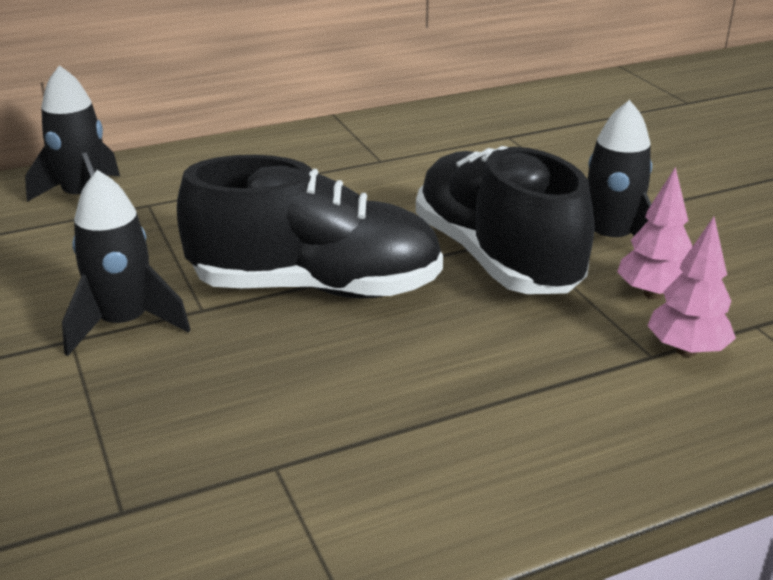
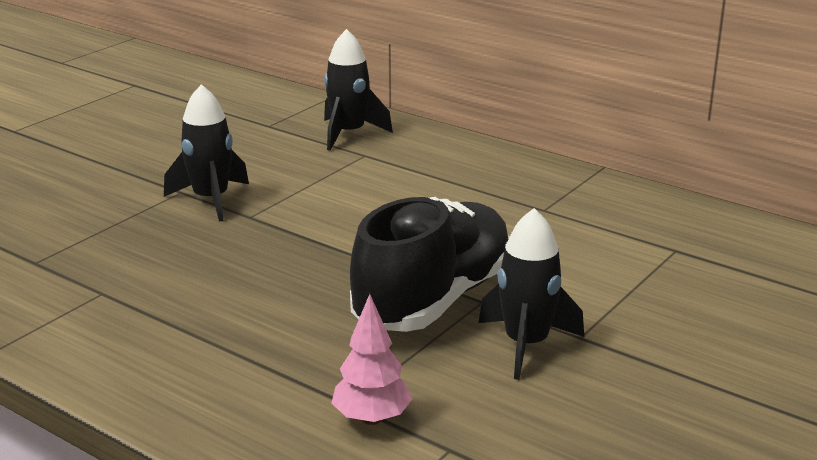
camera: 60 degrees right, 5 degrees down
black shoe [177,155,443,298] -> none
pink tree [617,167,692,300] -> none

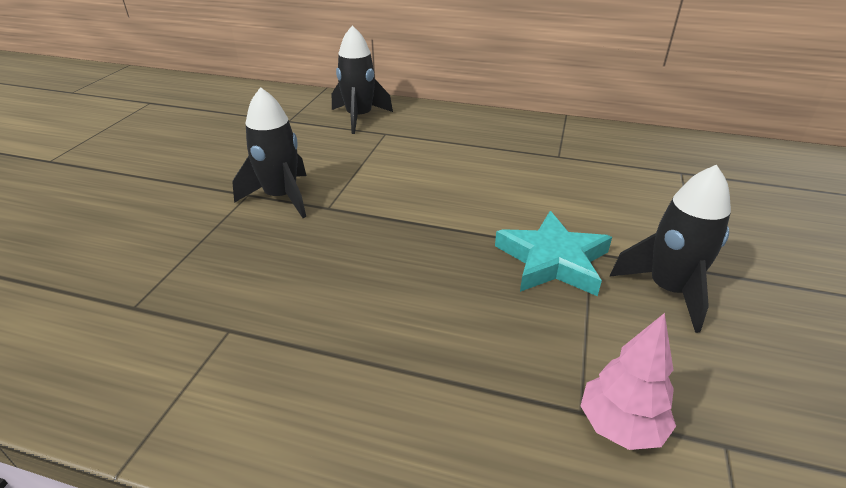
camera: 20 degrees left, 10 degrees up
black shoe [350,197,509,332] -> turquoise star [495,211,612,296]

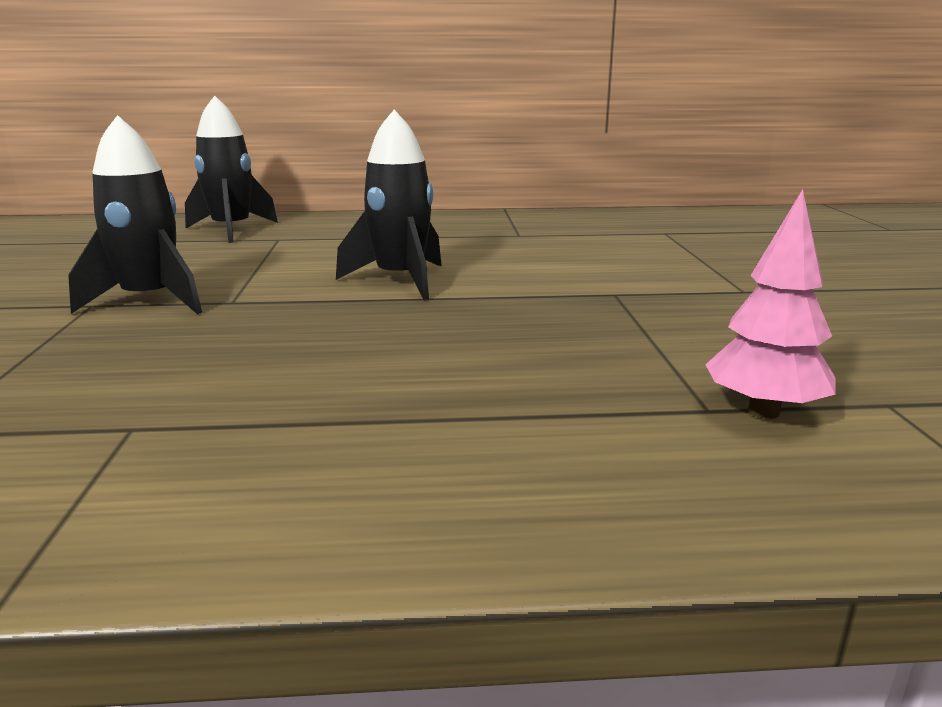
camera: 20 degrees left, 15 degrees down
turquoise star [495,211,612,296] -> none
black rocket [610,165,731,333] -> black rocket moved to [336,110,442,300]

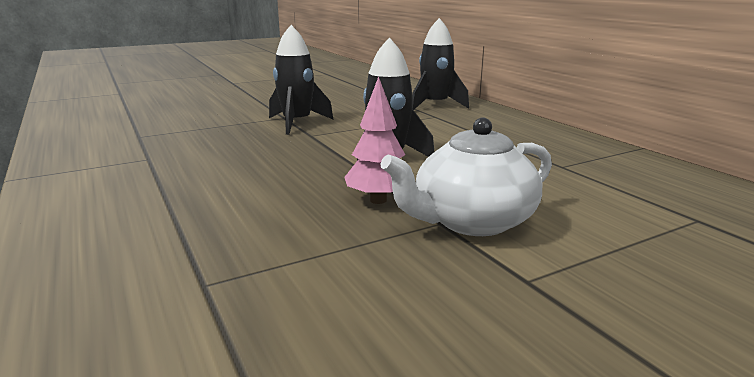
camera: 65 degrees right, 0 degrees up
pink tree [705,189,835,419] -> pink tree moved to [344,76,405,204]
none -> white teapot [381,117,552,236]

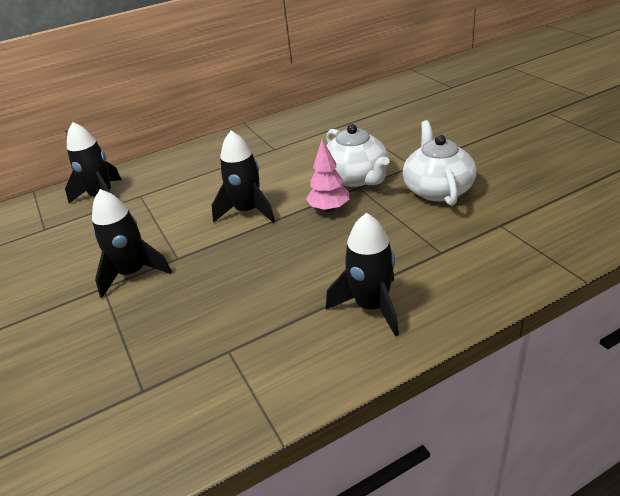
camera: 85 degrees left, 15 degrees up
none -> black rocket [326,213,399,337]
none -> white teapot [403,120,476,206]

